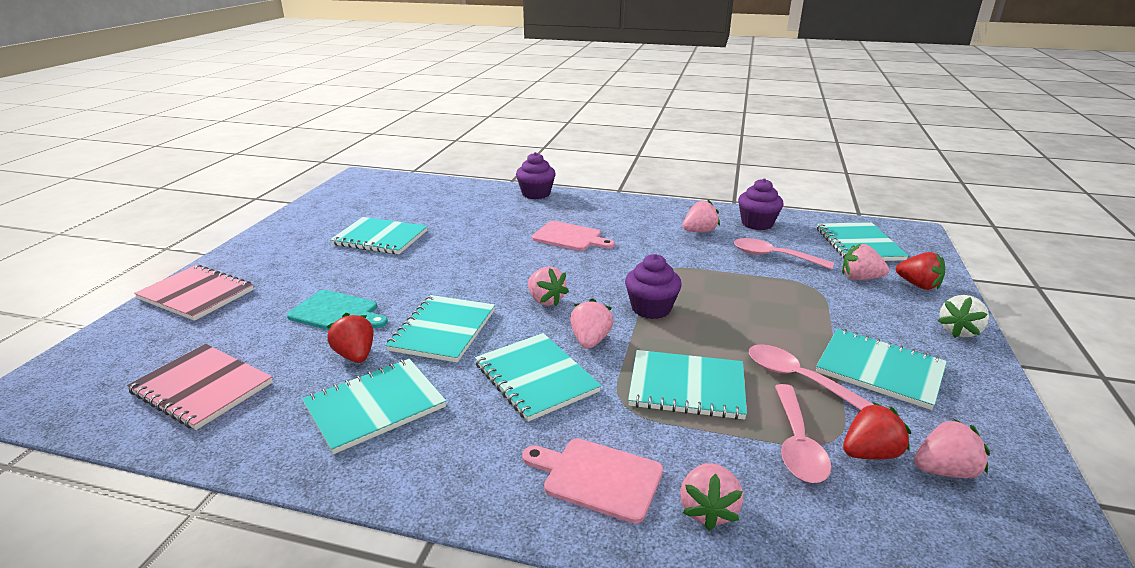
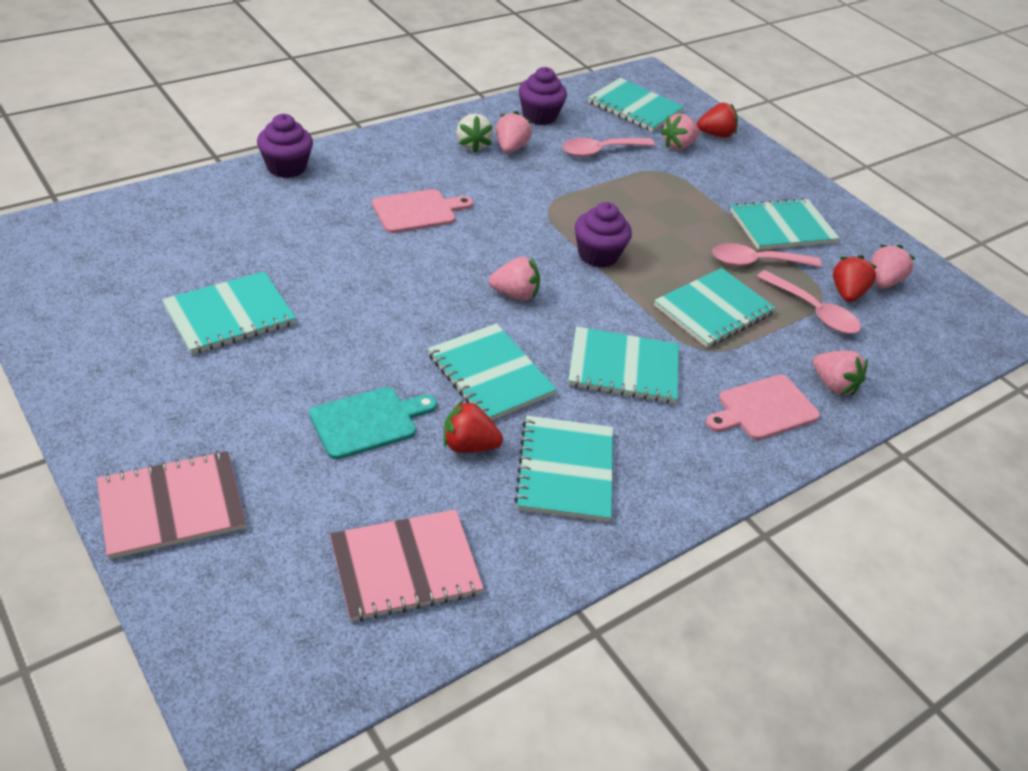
camera: 55 degrees left, 15 degrees up
pink strawberry [570,298,613,349] -> none
white strawberry [938,295,989,338] -> white strawberry moved to [456,114,493,153]

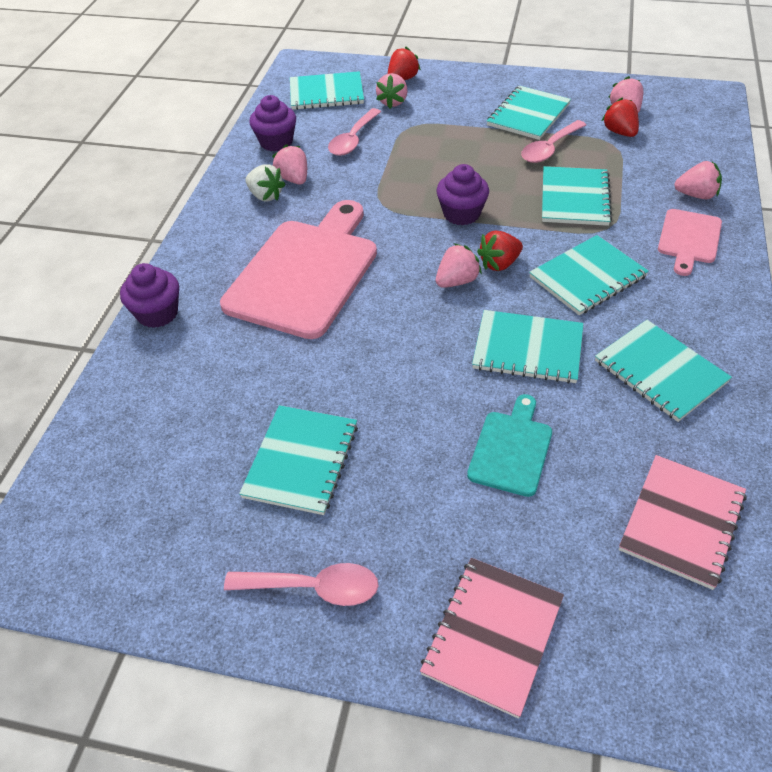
camera: 35 degrees left, 5 degrees up
pink cutting board [372,189,473,233] -> pink cutting board [220,200,377,339], size x2.00
red strawberry [444,400,503,453] -> red strawberry moved to [477,231,523,271]
pink spoon [757,270,861,334] -> pink spoon moved to [224,563,378,606]

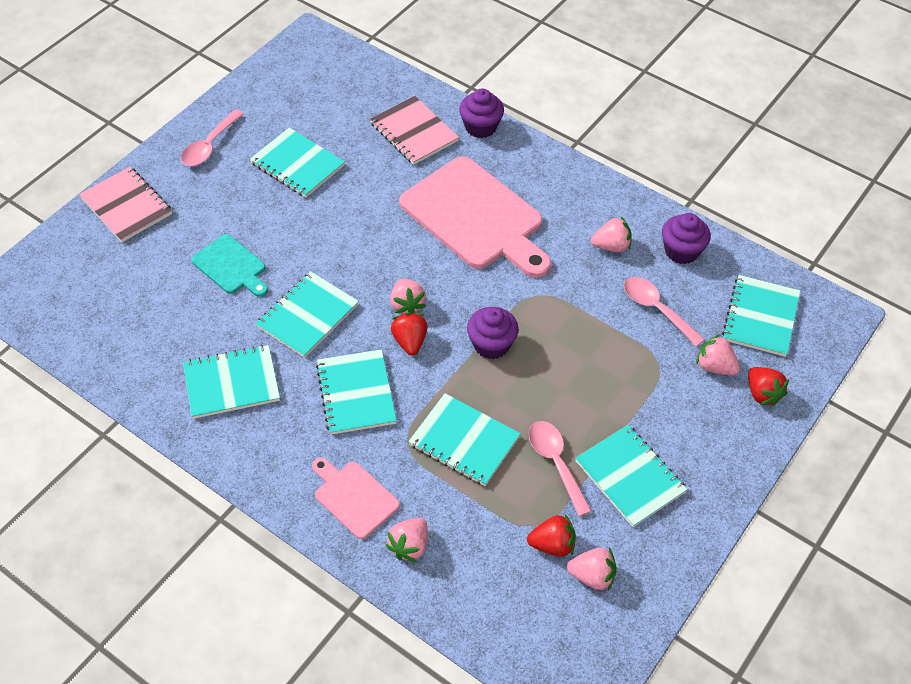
camera: 110 degrees right, 5 degrees up
white strawberry [245,164,286,201] -> none
pink notebook [619,455,747,590] -> pink notebook moved to [370,96,459,165]

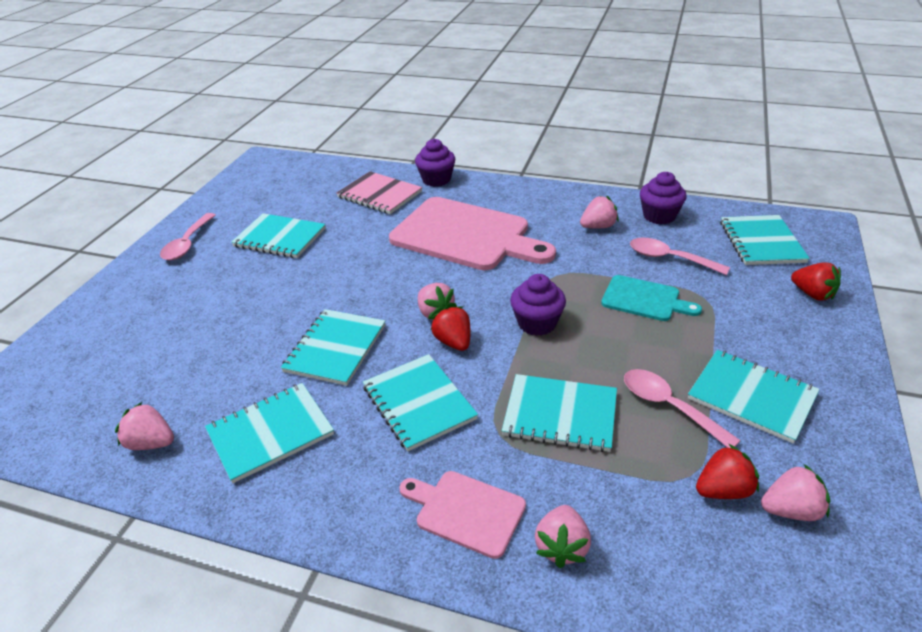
camera: 15 degrees left, 15 degrees down
pink notebook [79,167,172,243] -> none
turquoise cutting board [191,234,268,297] -> turquoise cutting board moved to [601,275,702,321]
pink strawberry [696,335,740,375] -> pink strawberry moved to [115,402,174,450]

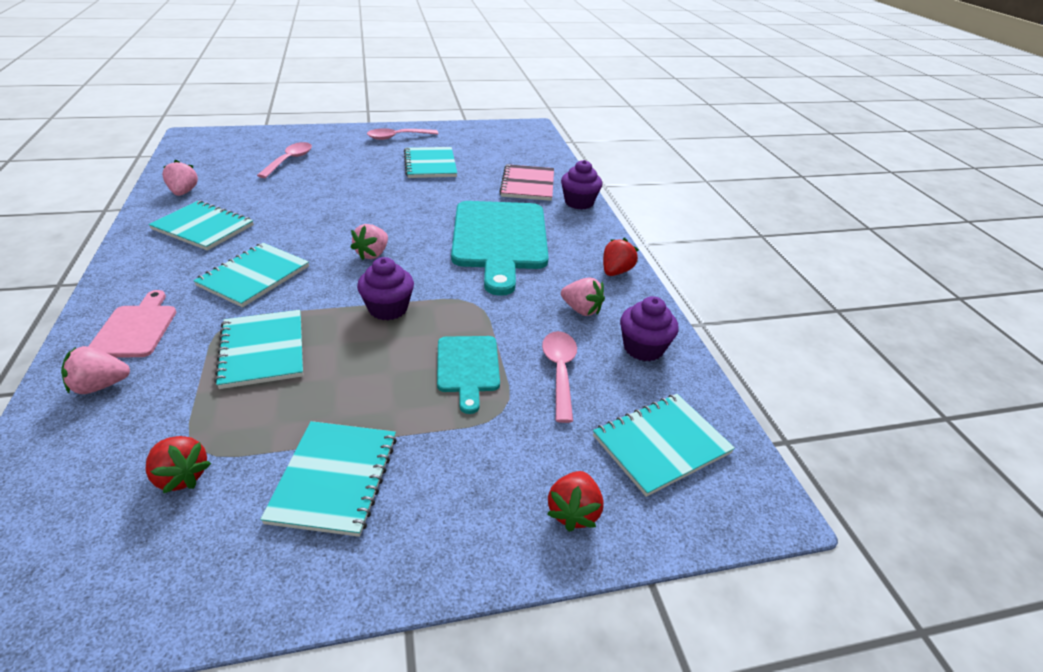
camera: 55 degrees right, 0 degrees up
turquoise notebook [281,309,385,386] -> none
pink cutting board [389,197,556,270] -> turquoise cutting board [451,201,549,296]
red strawberry [431,306,471,351] -> red strawberry moved to [603,238,639,276]
pink spoon [624,369,741,448] -> pink spoon moved to [257,142,312,178]
pink strawberry [761,464,830,521] -> none

